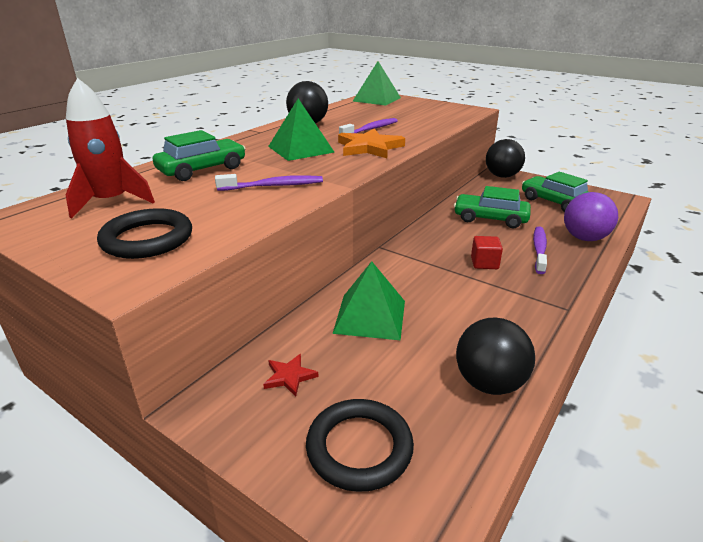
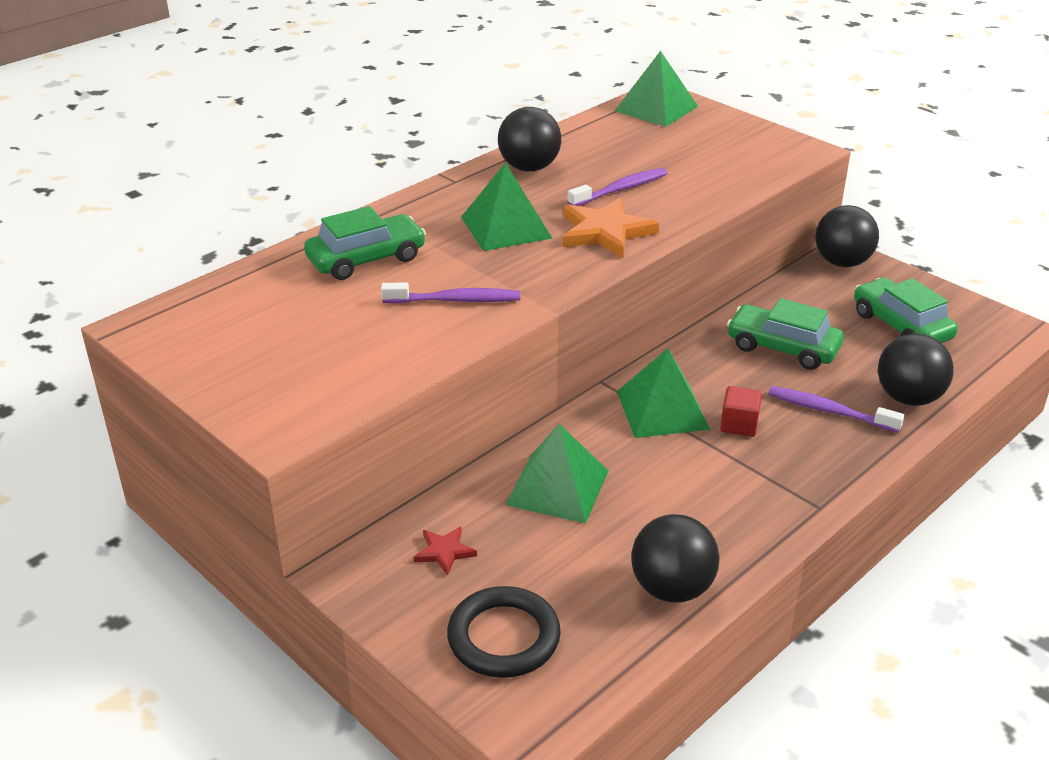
camera: 10 degrees right, 5 degrees up
red rocket [66,78,155,218] -> none
black ring [97,208,192,259] -> none
purple toothbrush [533,226,547,274] -> purple toothbrush turned 90 degrees counterclockwise [768,386,904,433]
purple ball [564,192,618,241] -> black ball [878,333,954,406]
none -> green pyramid [617,348,710,438]

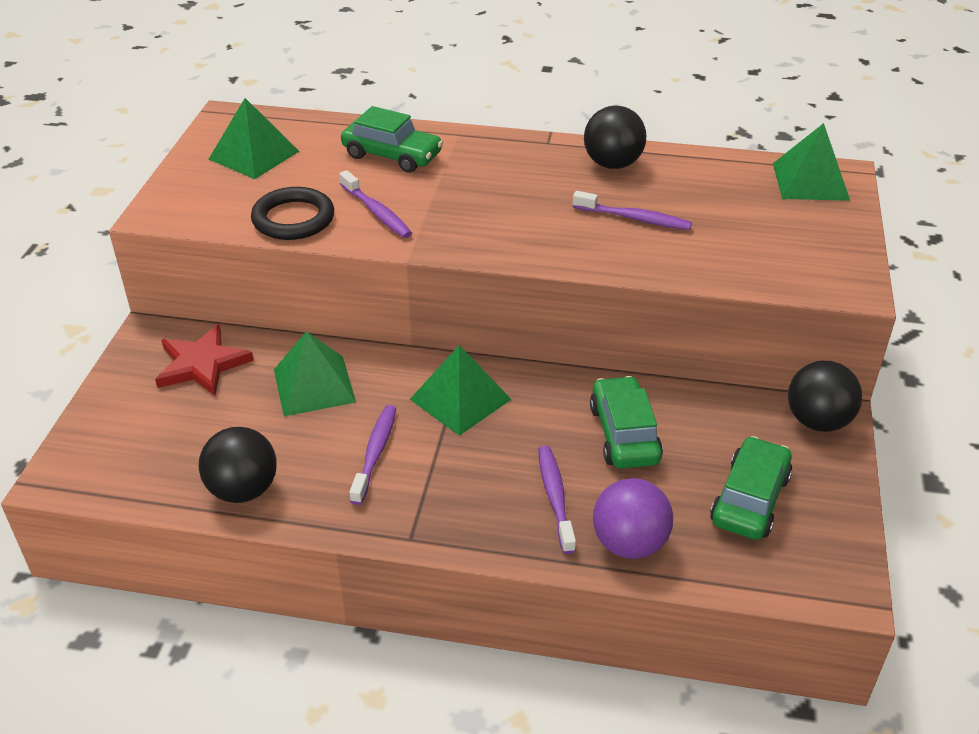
camera: 55 degrees right, 5 degrees up
red star [413,527,477,576] -> red star [155,324,254,396], size x1.92
black ring [447,586,561,678] -> black ring moved to [251,187,334,240]
green pyramid [461,162,552,251] -> green pyramid moved to [208,98,299,179]
orange star [563,198,659,258] -> none
red cube [720,386,762,437] -> none
black ball [878,333,954,406] -> purple ball [593,478,673,559]
none -> purple toothbrush [349,405,396,505]

